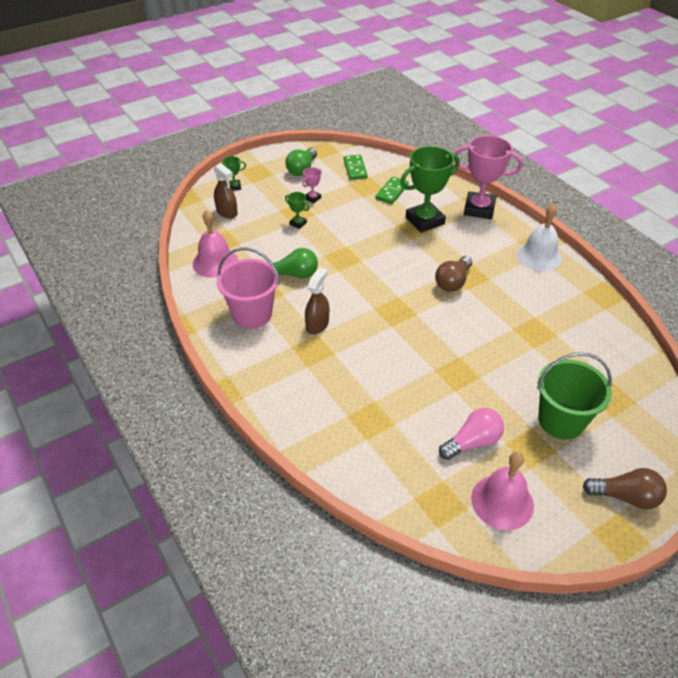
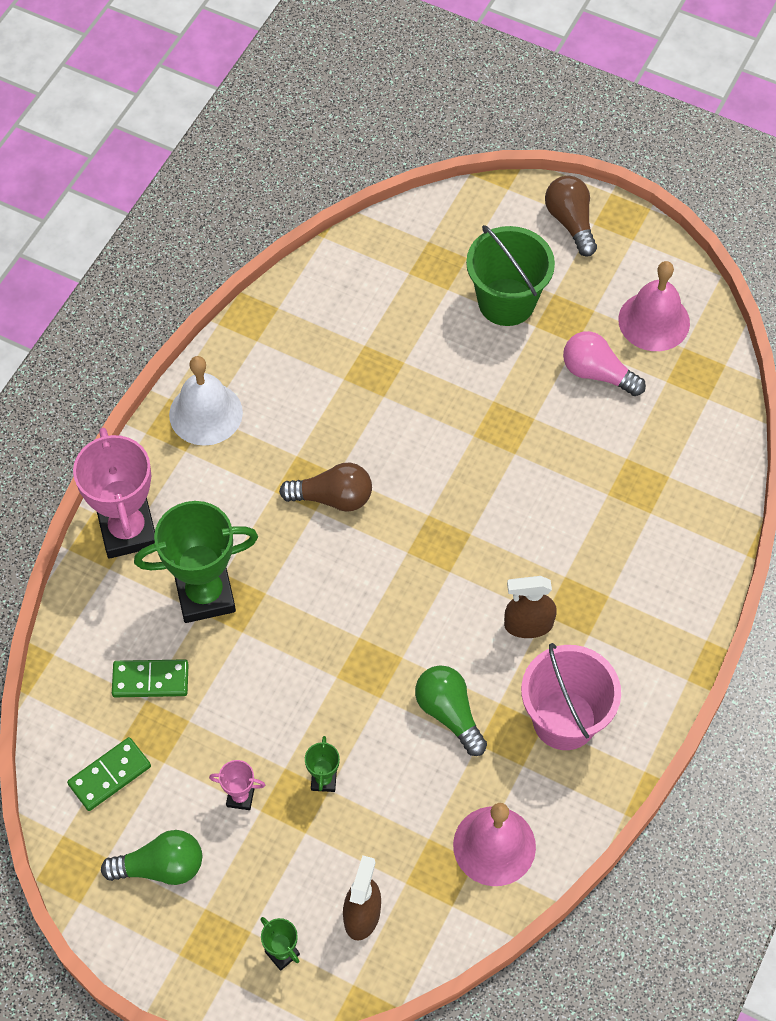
camera: 120 degrees left, 15 degrees up
green trophy [400,146,460,233] -> green trophy turned 45 degrees counterclockwise [134,501,258,623]

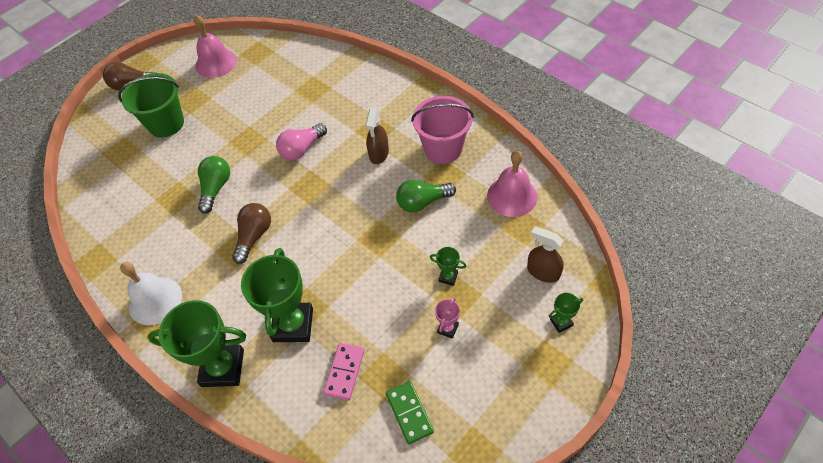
camera: 70 degrees left, 5 degrees down
pink trophy [73,427,155,559] -> green trophy [148,300,246,387]
green light bulb [101,830,202,885] -> green light bulb moved to [198,156,230,213]
green domino [112,659,189,697] -> pink domino [323,343,365,400]
pink light bulb [563,331,646,396] -> pink light bulb moved to [276,123,327,160]

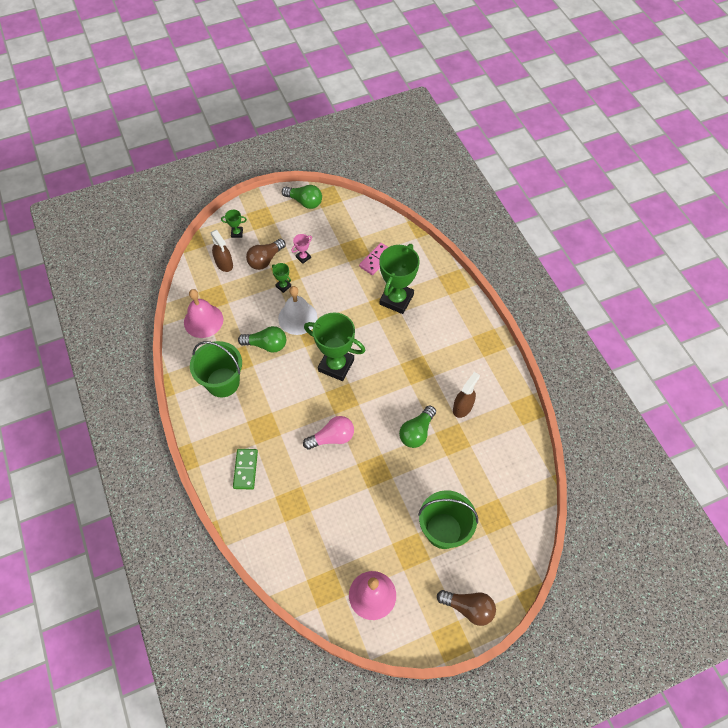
camera: 160 degrees left, 5 degrees up
white bell [120,262,182,325] -> white bell moved to [278,286,318,335]
green trophy [148,300,246,387] -> green trophy moved to [304,312,365,381]
brown light bulb [232,203,271,264] -> brown light bulb moved to [246,239,286,270]
brown spray bottle [365,108,389,164] -> brown spray bottle moved to [453,372,480,418]
green domino [386,381,434,444] -> green domino moved to [233,449,258,490]
pink bucket [411,96,474,164] -> green bucket [190,341,242,397]
none -> green light bulb [282,185,322,209]

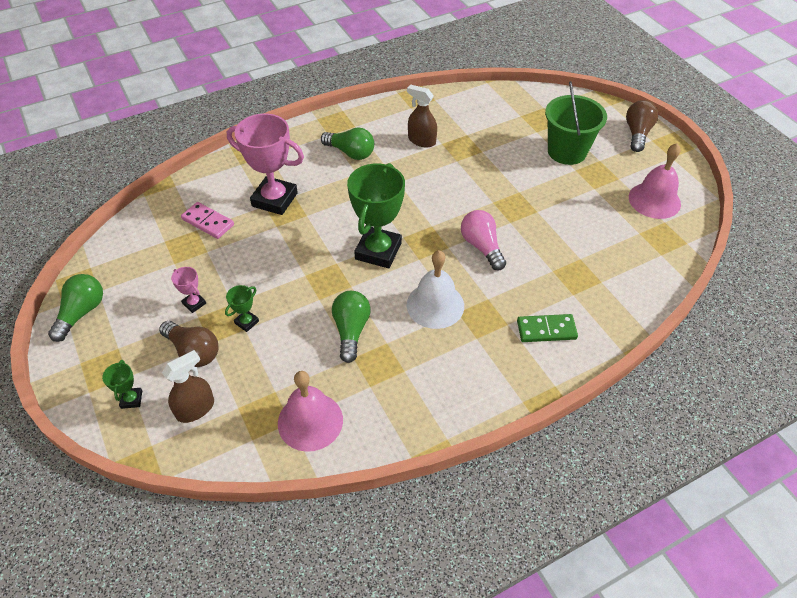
camera: 95 degrees left, 10 degrees down
green bucket [190,341,242,397] -> none
white bell [278,286,318,335] -> white bell moved to [407,250,464,329]
green trophy [379,244,420,314] -> pink trophy [227,114,304,215]
green light bulb [399,405,436,448] -> green light bulb moved to [321,128,374,160]

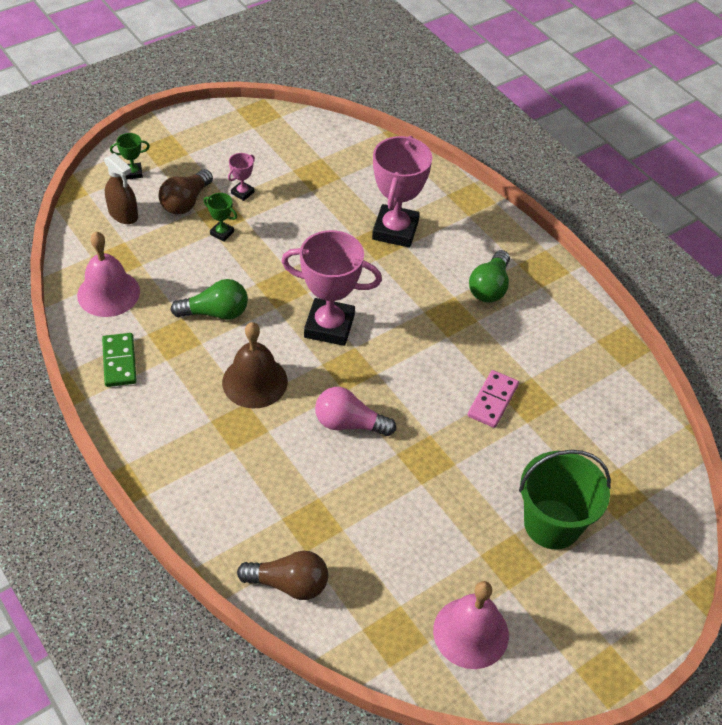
camera: 80 degrees right, 0 degrees up
green light bulb [48,274,103,342] -> none
pink domino [181,202,234,239] -> pink domino moved to [468,370,519,428]
green trophy [347,163,405,268] -> pink trophy [281,230,382,346]
brown spray bottle [407,84,437,148] -> none
white bell [407,250,464,329] -> brown bell [222,322,288,408]
pink light bulb [461,210,506,270] -> pink light bulb turned 135 degrees counterclockwise [315,387,396,436]
green domino [517,314,578,342] -> green domino moved to [102,333,137,387]
brown light bulb [626,100,658,152] -> brown light bulb moved to [237,551,328,600]

